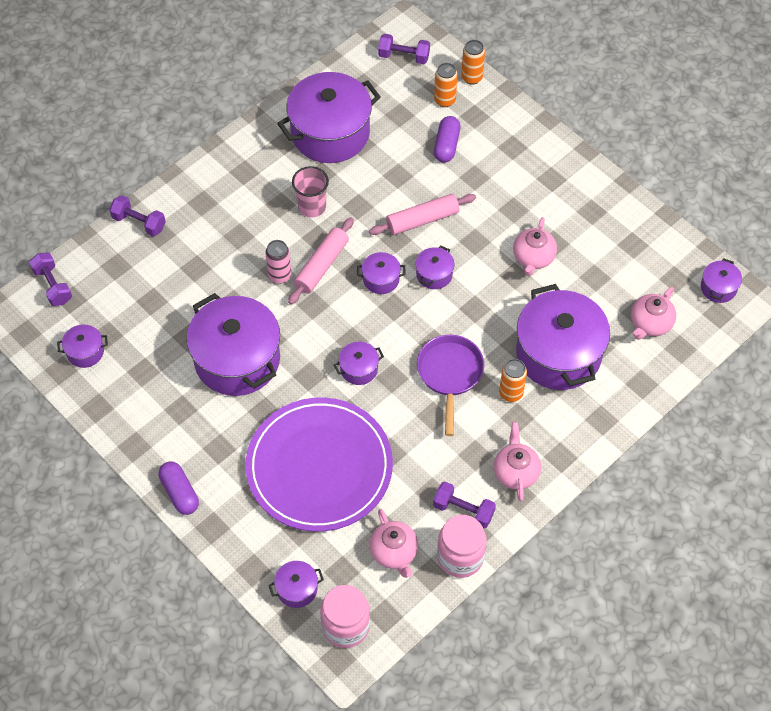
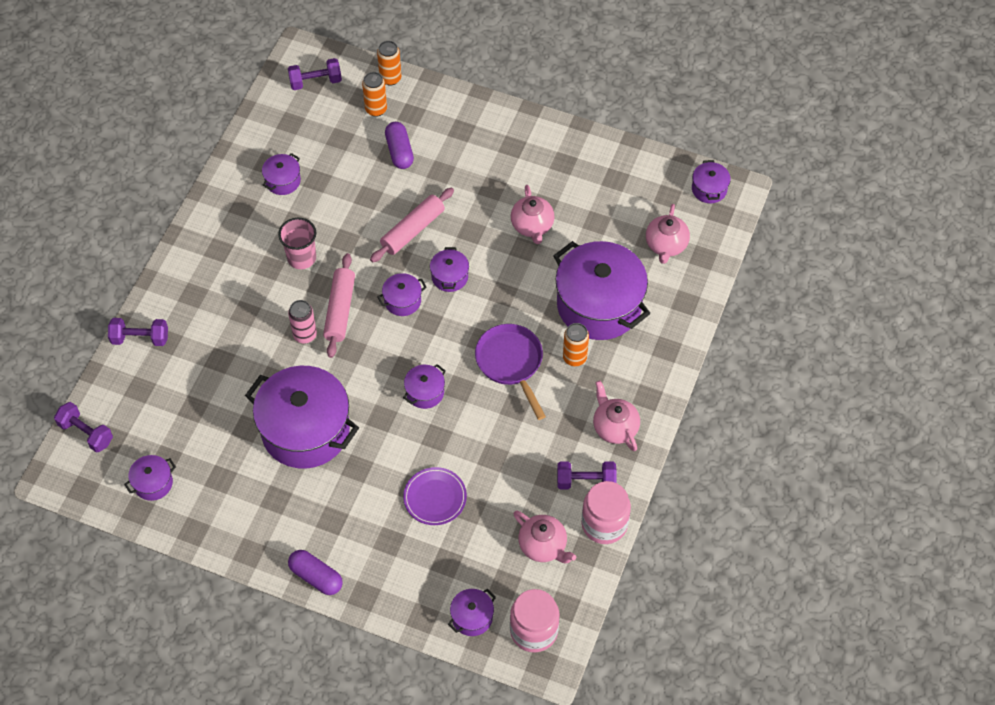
camera: 25 degrees left, 0 degrees up
purple plate [245,397,393,532] -> purple plate [403,467,467,525], size x0.43
purple pot [277,72,381,163] -> purple pot [262,153,301,195], size x0.44

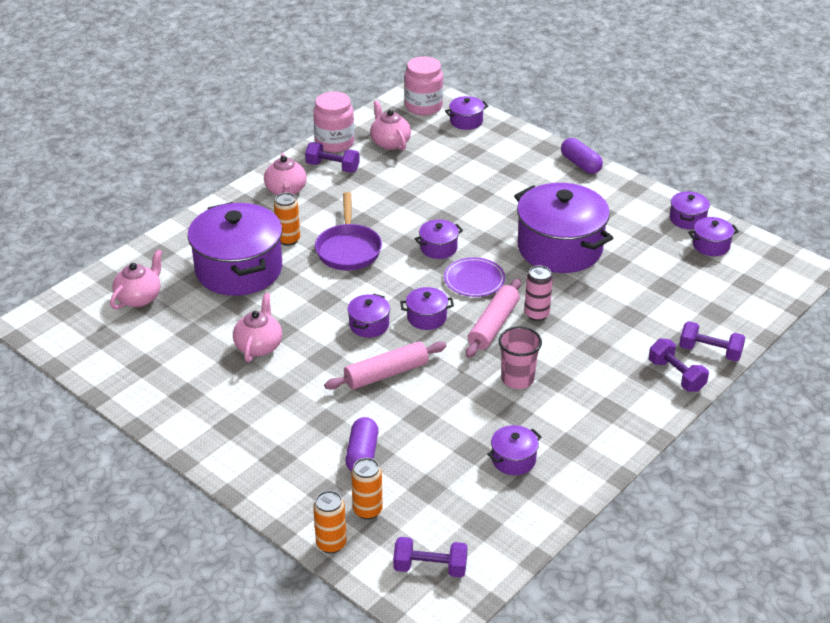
camera: 160 degrees left, 20 degrees down
purple dumbbell [54,402,113,453] -> purple dumbbell moved to [649,338,709,392]
purple plate [403,467,467,525] -> purple plate moved to [444,257,505,297]
purple pot [692,160,731,203] -> purple pot moved to [670,191,710,230]

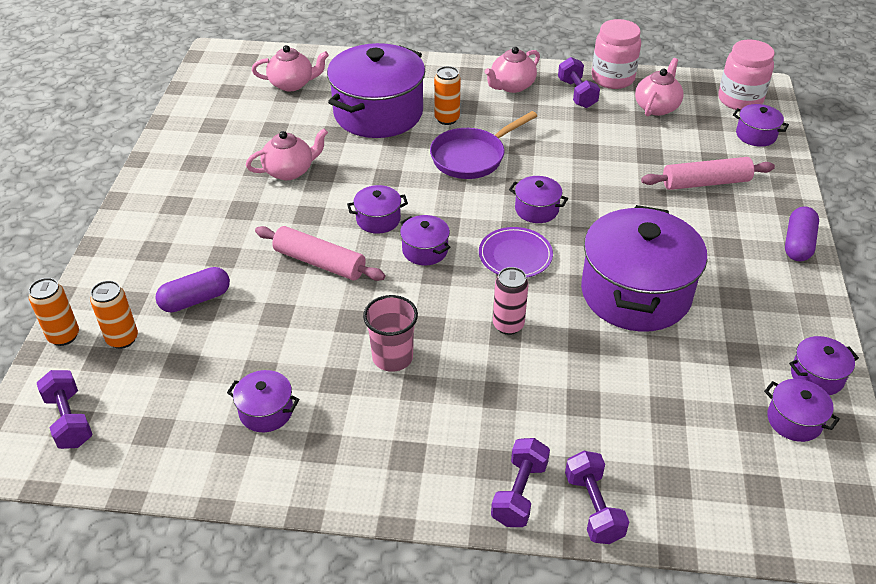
camera: 55 degrees right, 5 degrees up
pink rolling pin [466,279,521,358] -> pink rolling pin moved to [641,157,775,190]

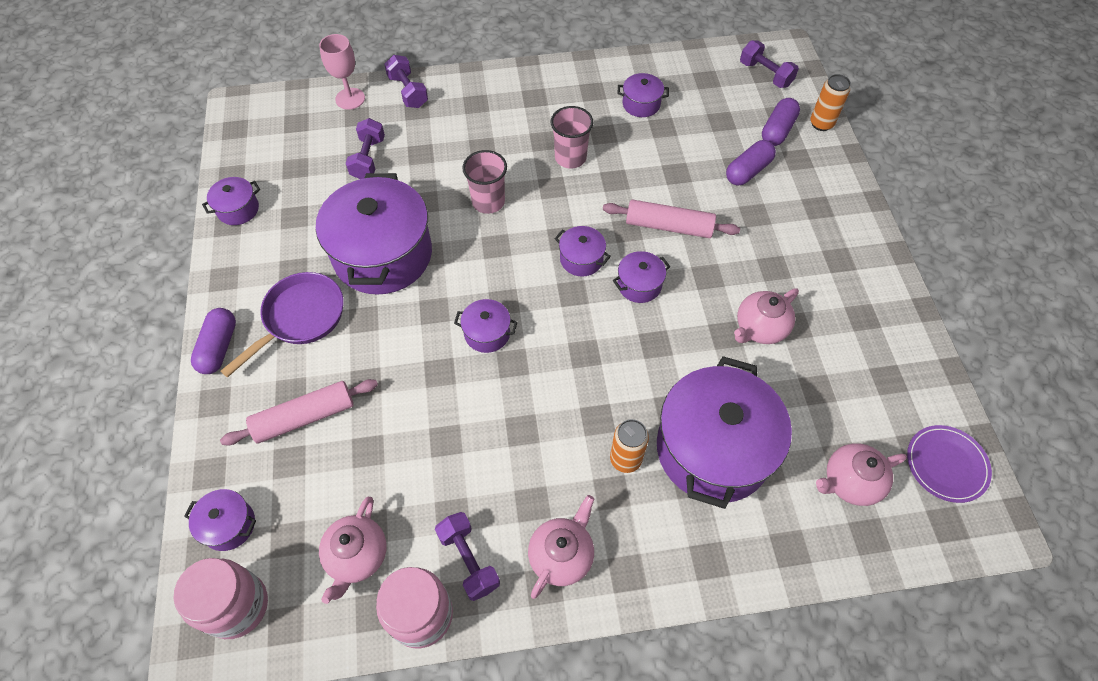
camera: 165 degrees right, 15 degrees up
orange can [90,281,138,349] -> purple capsule [762,98,800,146]
purple pan [430,111,537,179] -> purple pan moved to [220,272,343,378]
purple plate [479,227,553,278] -> purple plate moved to [907,425,992,503]
purple dumbbell [491,438,550,527] -> purple dumbbell moved to [346,118,385,179]
pink can [493,267,528,335] -> pink cup [462,150,507,214]
purple pot [764,379,840,442] -> none
none -> pink goblet [319,34,365,110]

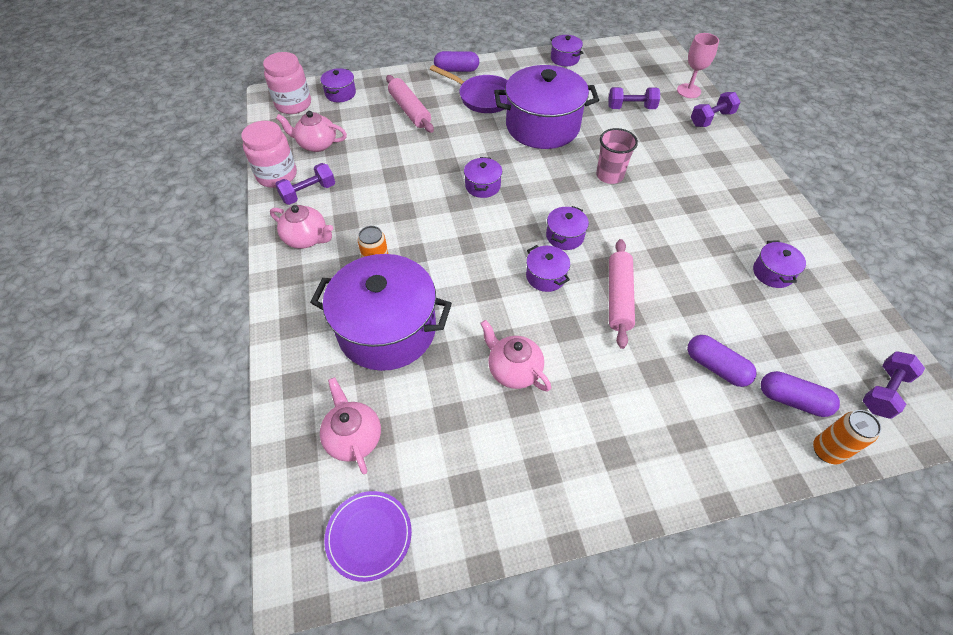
camera: 85 degrees right, 5 degrees down
pink cup [551,106,593,168] -> none

